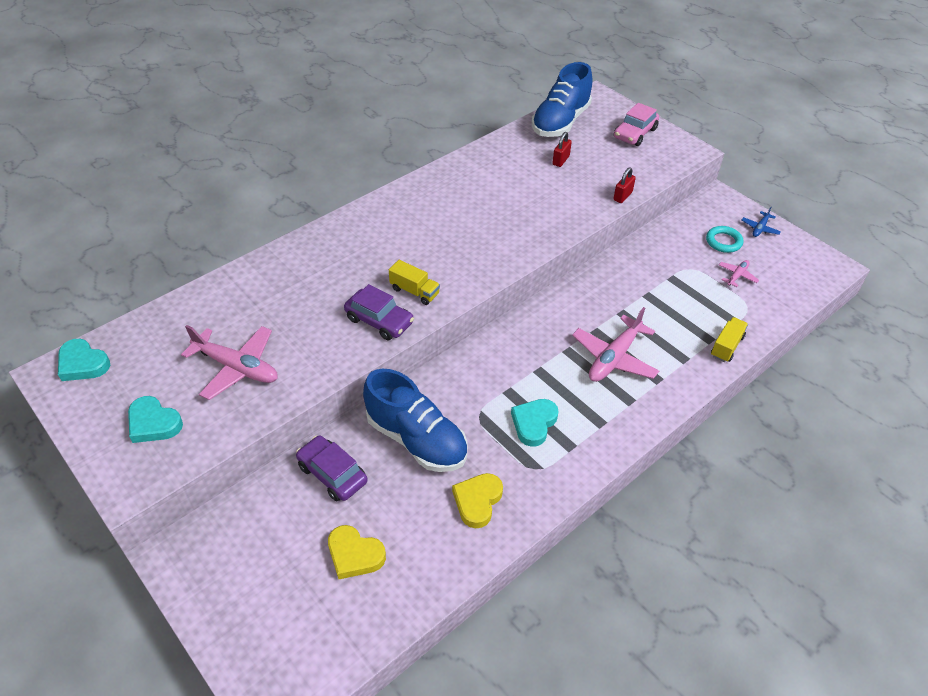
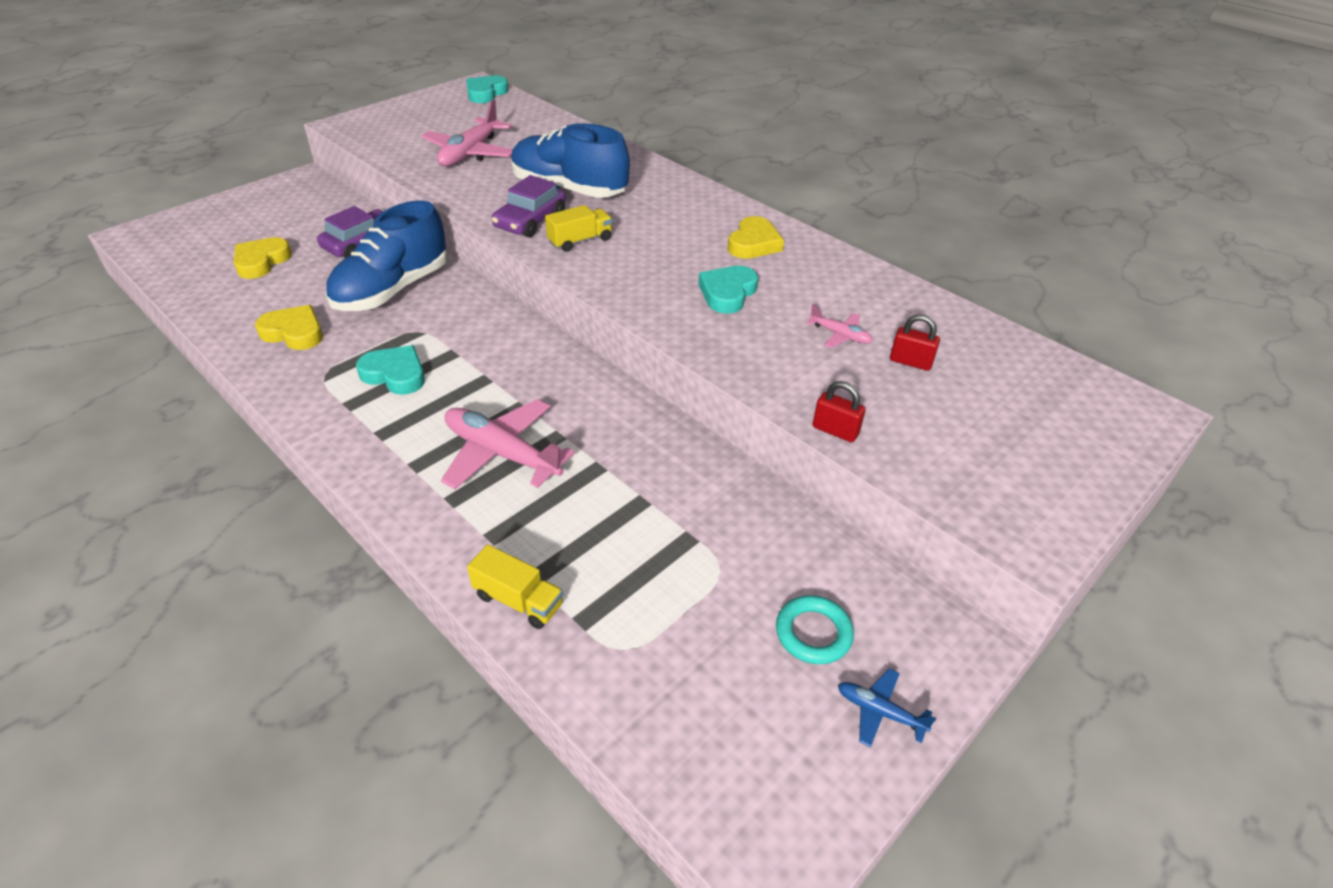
camera: 85 degrees right, 5 degrees down
turquoise heart [128,396,183,443] -> turquoise heart moved to [698,266,758,314]
yellow truck [389,260,440,305] -> yellow truck turned 150 degrees counterclockwise [545,205,612,252]
blue shoe [532,62,592,137] -> blue shoe moved to [511,123,630,198]
pink car [614,103,659,146] -> none
pink plane [719,260,759,287] -> pink plane moved to [806,304,873,348]
none -> yellow heart [728,216,784,259]

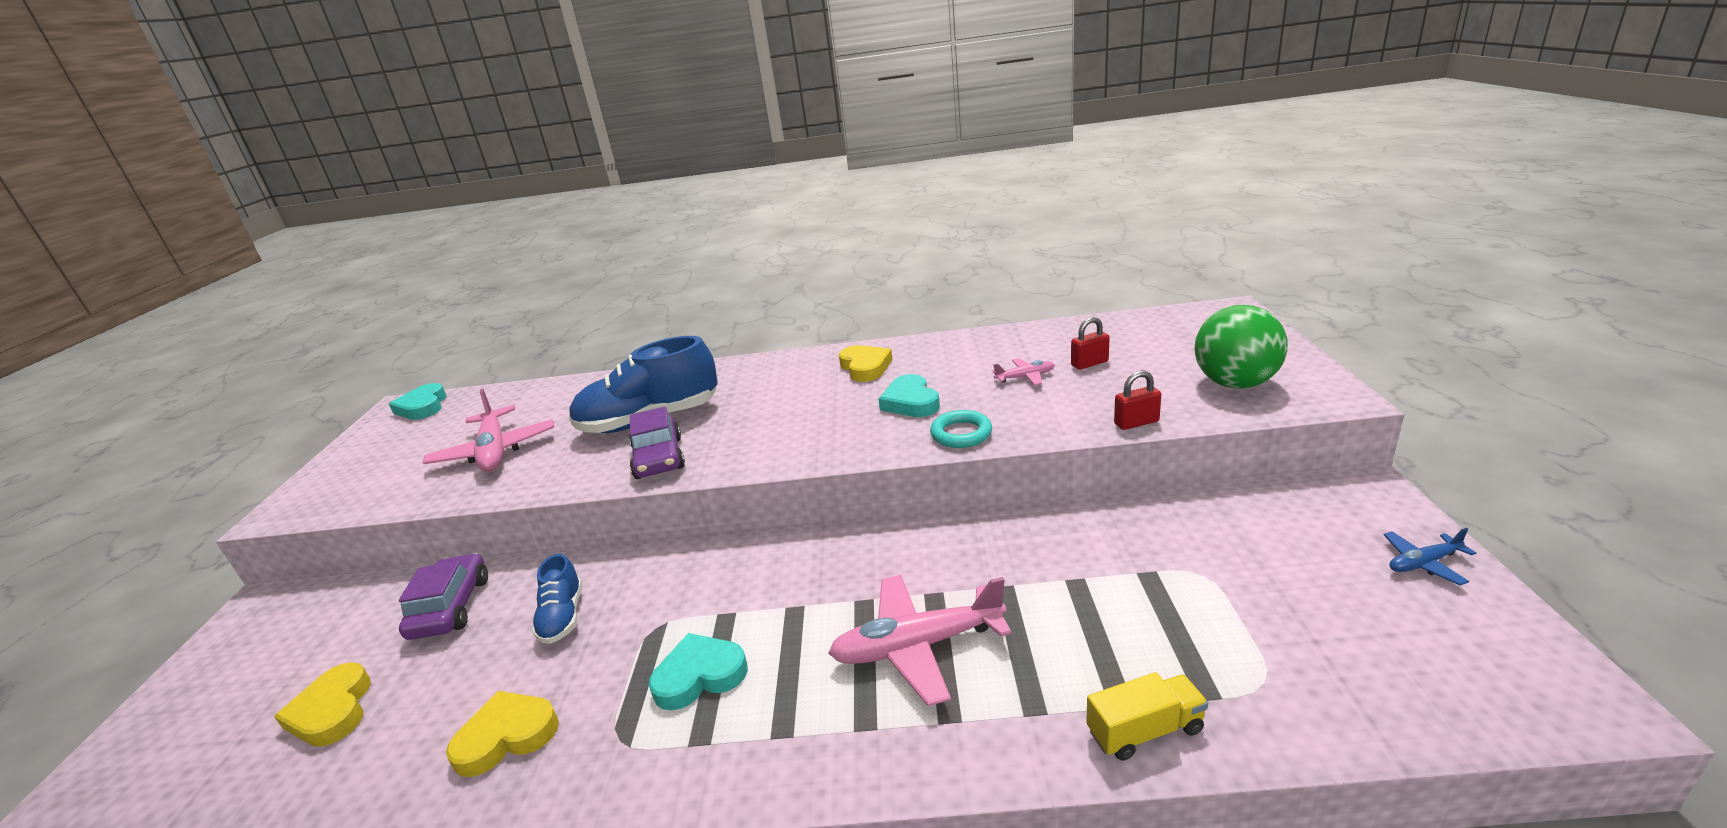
camera: 40 degrees left, 15 degrees down
blue shoe [325,201,447,311] -> blue shoe [532,554,582,644], size x0.50
yellow truck [545,205,612,252] -> none
turquoise ring [776,595,854,664] -> turquoise ring moved to [930,410,992,448]
none -> green ball [1195,305,1288,389]

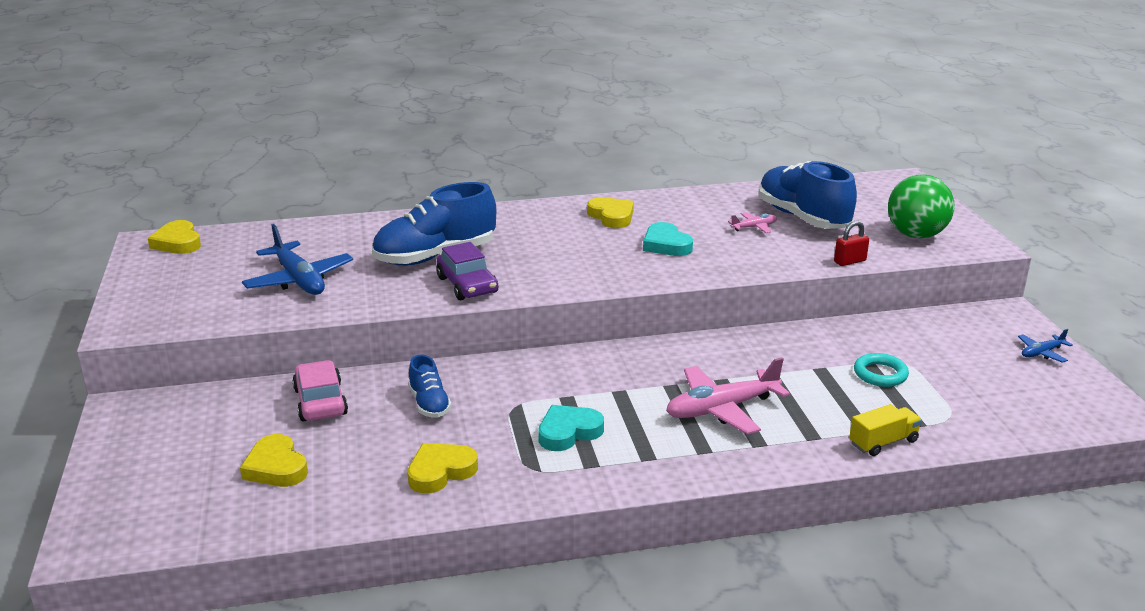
camera: 15 degrees left, 0 degrees up
turquoise heart [389,383,446,420] -> yellow heart [148,220,201,254]
purple car [399,553,488,640] -> pink car [292,360,348,421]
pink plane [423,389,554,472] -> blue plane [242,224,353,295]
turquoise ring [930,410,992,448] -> turquoise ring moved to [854,353,909,387]
red padlock [1071,317,1110,370] -> blue shoe [759,161,857,229]

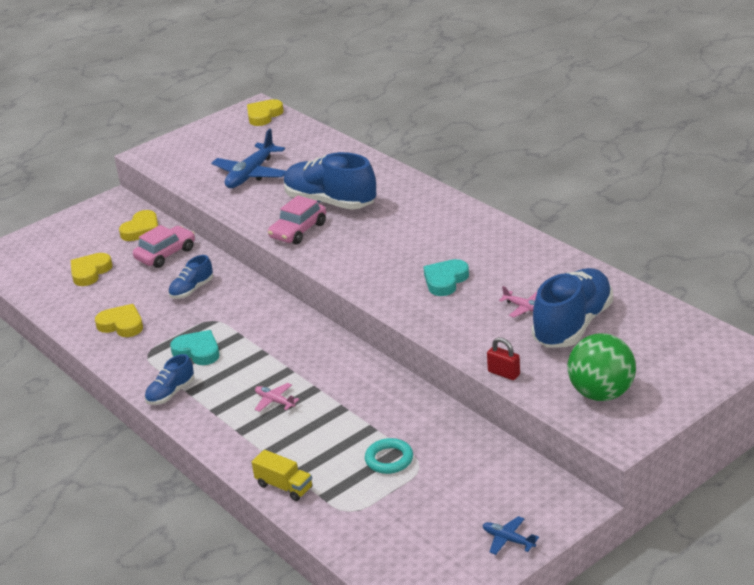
camera: 65 degrees right, 5 degrees up
purple car [436,242,498,300] -> pink car [268,196,326,244]
yellow heart [587,197,634,228] -> yellow heart moved to [119,210,158,241]
pink plane [666,357,790,434] -> pink plane [255,383,300,412], size x0.49
none -> blue shoe [145,354,194,405]

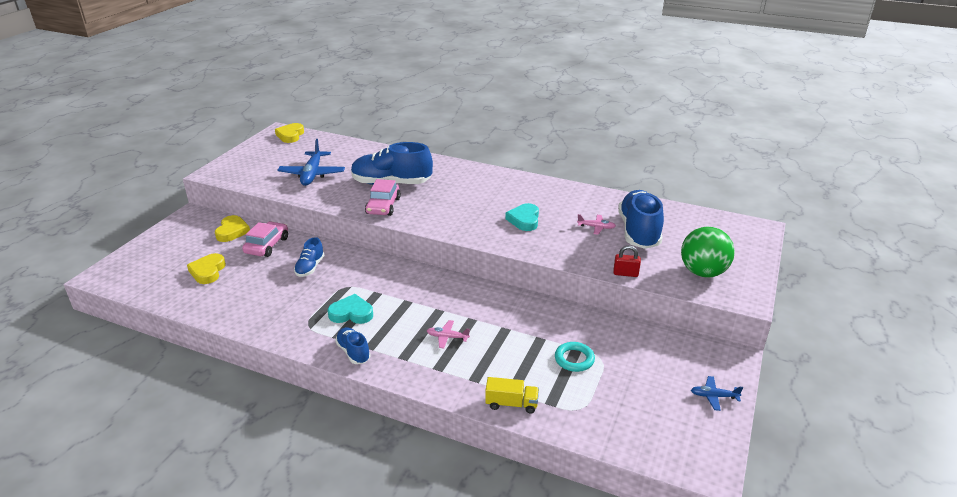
camera: 30 degrees left, 0 degrees up
yellow heart [95,304,143,337] -> none
blue shoe [145,354,194,405] -> blue shoe turned 135 degrees clockwise [335,327,371,364]

